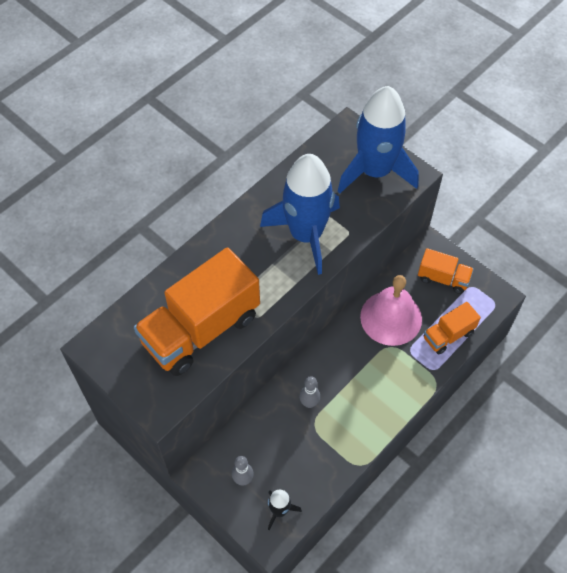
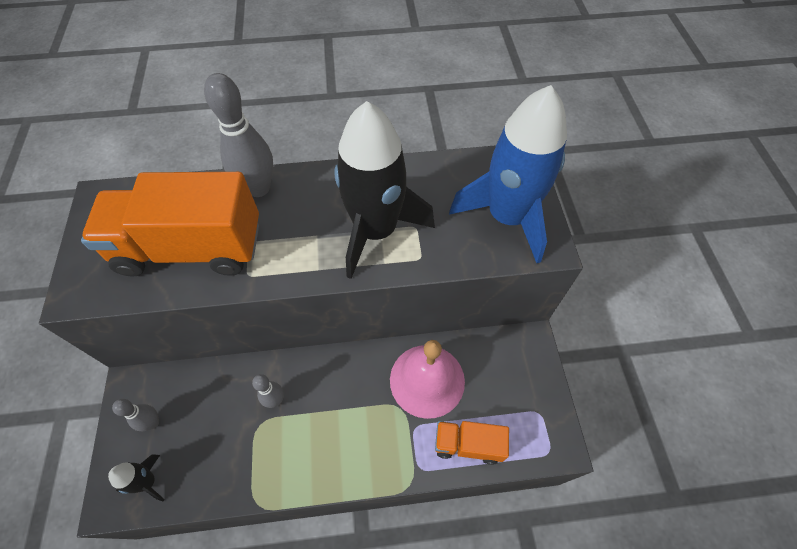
camera: 40 degrees right, 0 degrees up
blue rocket [260,154,340,275] -> black rocket [334,101,435,279]
orange truck [418,248,474,294] -> none
none -> grey bowling pin [204,73,273,197]

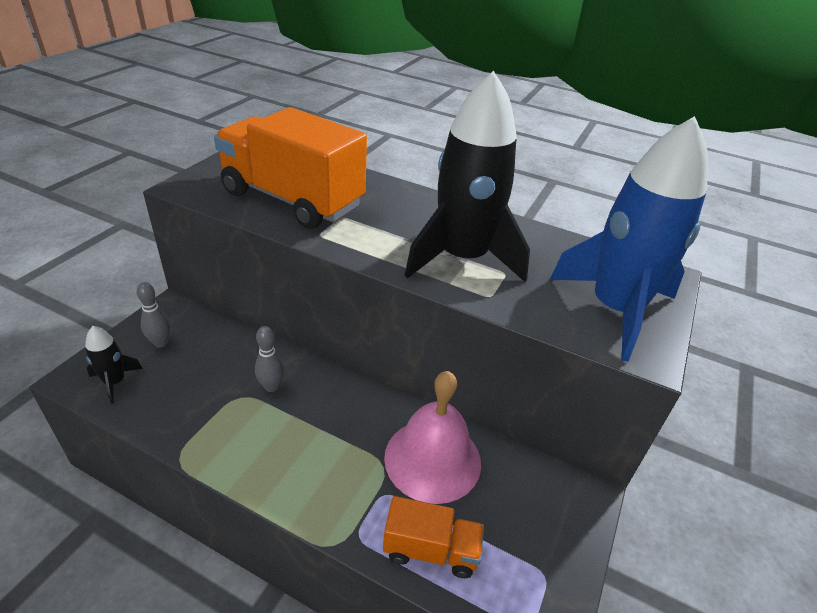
camera: 30 degrees right, 20 degrees down
grey bowling pin [204,73,273,197] -> none
orange truck [435,421,509,465] -> orange truck turned 150 degrees clockwise [383,496,484,578]

